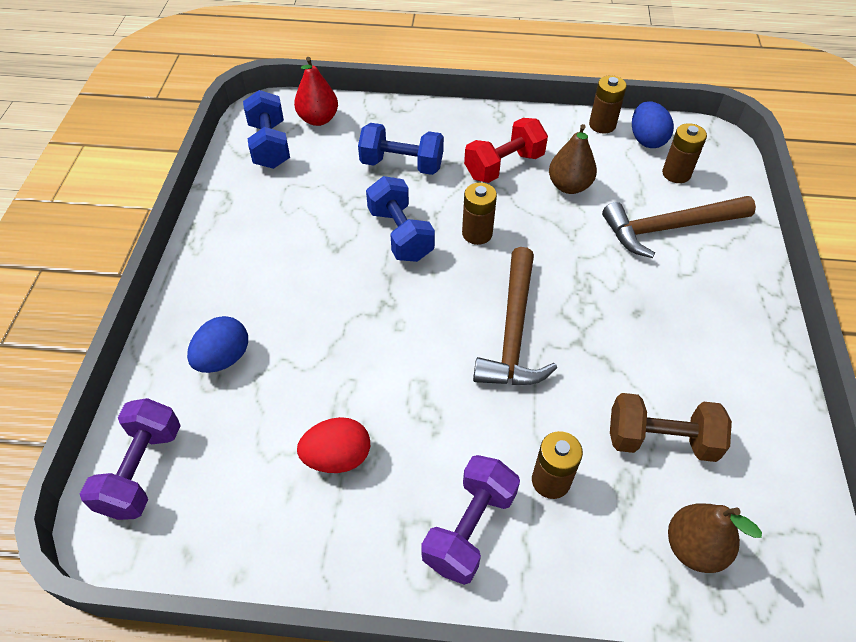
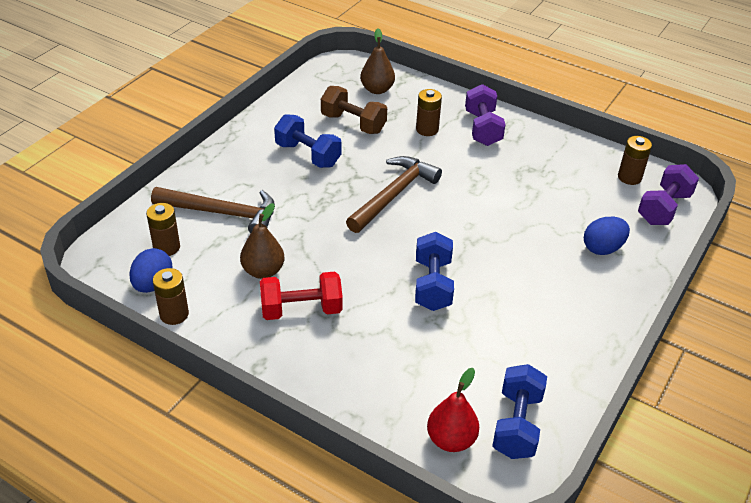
camera: 155 degrees left, 10 degrees down
red egg [297,417,370,473] -> none
blue dumbbell [358,123,444,175] -> blue dumbbell moved to [274,114,342,168]
purple dumbbell [421,455,520,585] -> purple dumbbell turned 60 degrees counterclockwise [465,84,506,146]
brown battery [462,183,497,245] -> brown battery moved to [618,136,652,185]

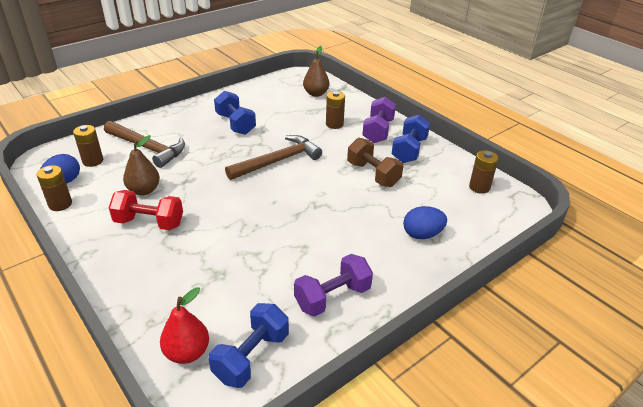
camera: 20 degrees right, 5 degrees down
brown dumbbell [321,86,387,134] -> brown dumbbell moved to [347,138,403,187]
blue dumbbell [415,232,454,311] -> blue dumbbell moved to [392,115,430,163]
purple dumbbell [638,164,699,225] -> purple dumbbell moved to [294,254,373,317]

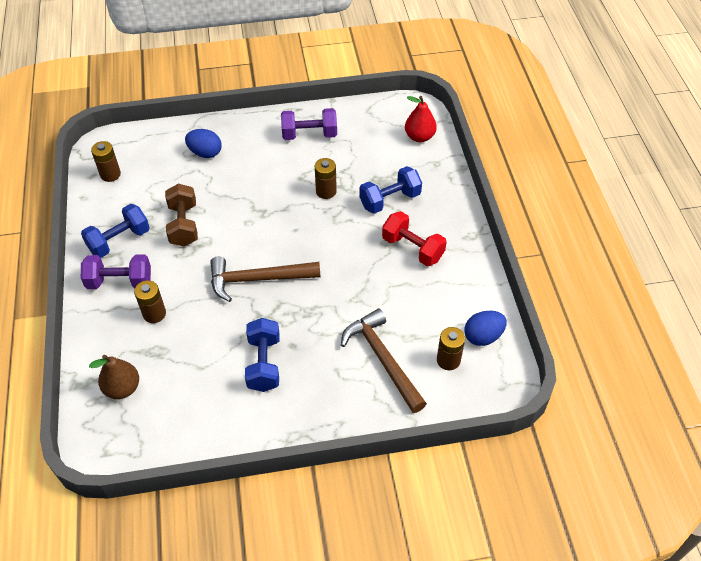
camera: 150 degrees left, 15 degrees up
brown battery [37,165,72,211] -> brown battery moved to [315,158,337,199]
brown pear [123,135,160,195] -> none
blue dumbbell [209,303,289,388] -> blue dumbbell moved to [359,166,422,214]
purple dumbbell [362,97,396,143] -> purple dumbbell turned 45 degrees clockwise [81,255,151,289]

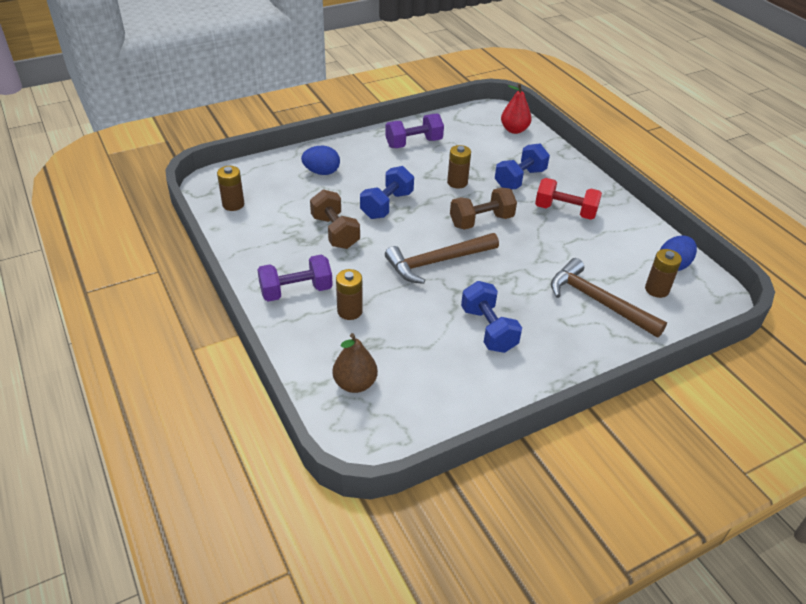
camera: 20 degrees left, 10 degrees down
blue dumbbell [81,204,150,258] -> blue dumbbell moved to [360,166,414,219]
none -> brown dumbbell [450,187,517,230]

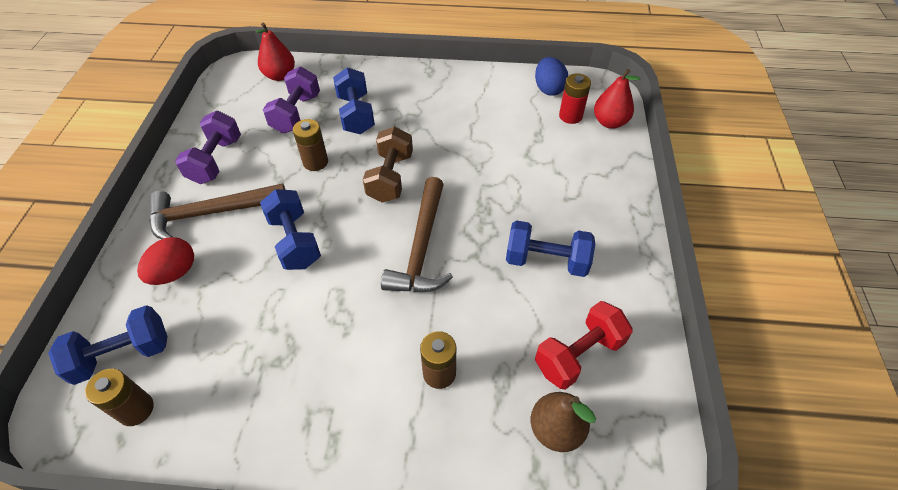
camera: 55 degrees left, 10 degrees up
purple dumbbell [257,255,333,302] -> purple dumbbell moved to [263,67,320,133]
blue egg [301,146,340,175] -> red egg [137,237,194,285]
brown dumbbell [310,189,360,249] -> none
red dumbbell [535,178,602,220] -> red dumbbell moved to [535,301,633,390]
brown hammer [551,258,667,338] -> brown hammer moved to [149,183,285,240]
brown battery [645,249,682,298] -> red battery [559,73,591,124]
none -> blue dumbbell [48,305,168,385]
none -> red pear [594,69,641,129]

